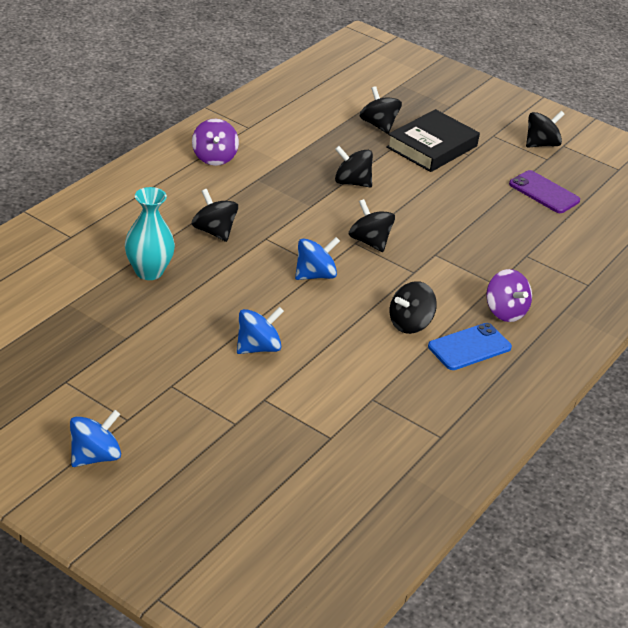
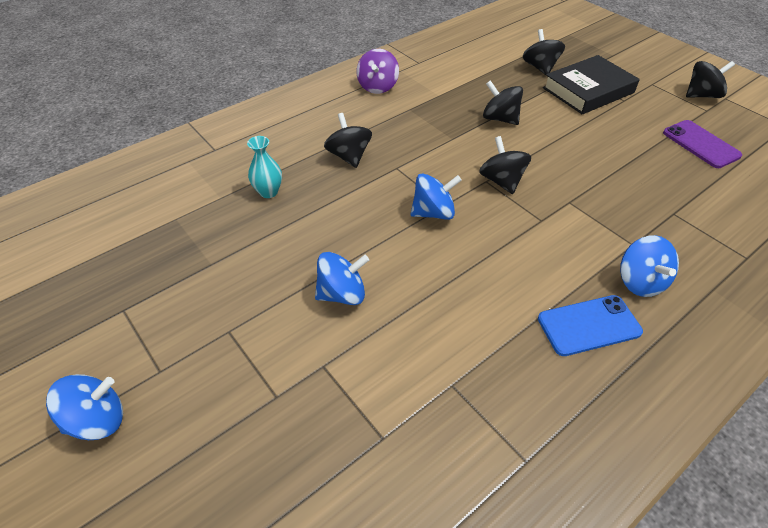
camera: 20 degrees right, 10 degrees up
turquoise vase [125,187,175,280] -> turquoise vase [247,136,282,198], size x0.67
black spinning top [390,281,437,334] -> none
purple spinning top [486,269,532,322] -> blue spinning top [620,235,679,297]

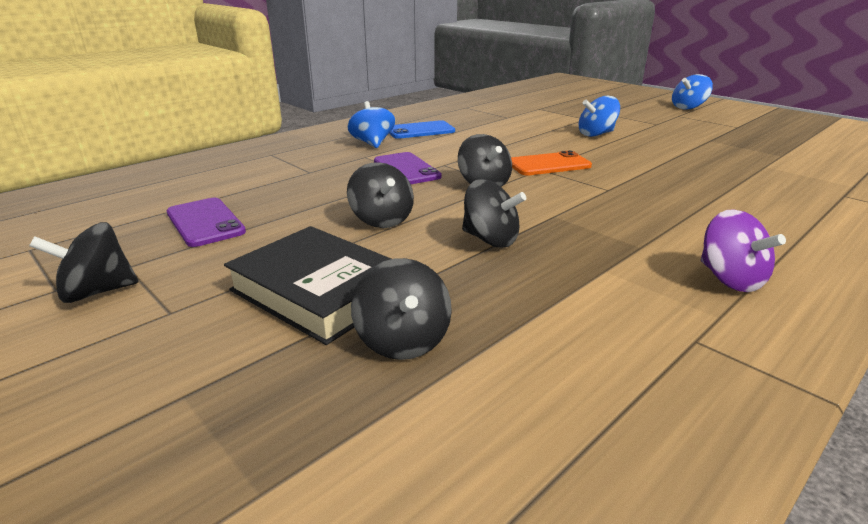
camera: 175 degrees right, 20 degrees down
turquoise vase [247,136,282,198] -> none
black spinning top [324,113,372,168] -> black spinning top moved to [347,162,414,228]
purple spinning top [357,49,399,94] -> purple spinning top turned 150 degrees clockwise [701,209,786,292]
blue spinning top [411,173,462,220] -> orange phone [511,151,592,175]
black book [543,55,640,115] -> black book turned 75 degrees clockwise [224,226,391,345]
none -> purple phone [374,152,442,184]

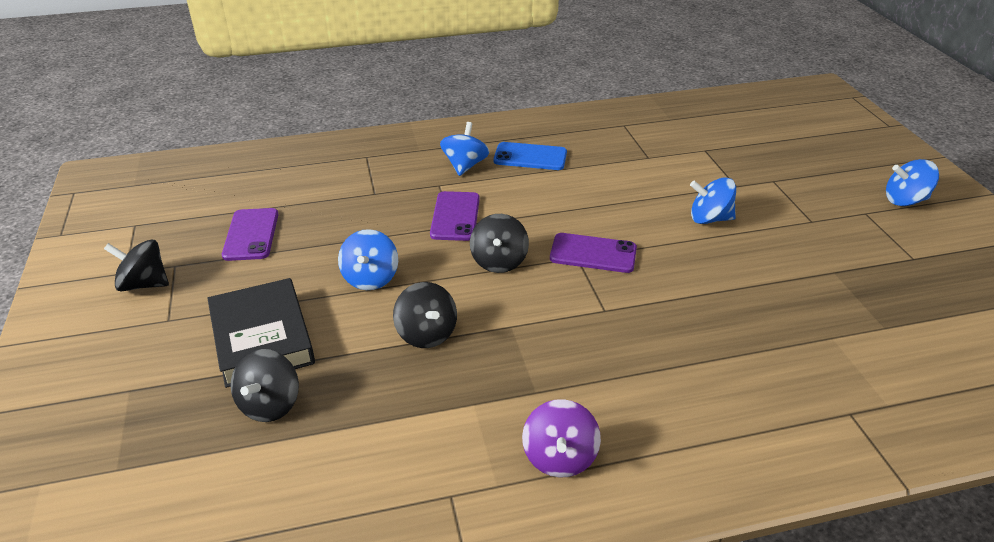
camera: 30 degrees right, 10 degrees up
black spinning top [347,162,414,228] -> blue spinning top [338,229,398,290]
orange phone [511,151,592,175] -> purple phone [550,233,637,273]

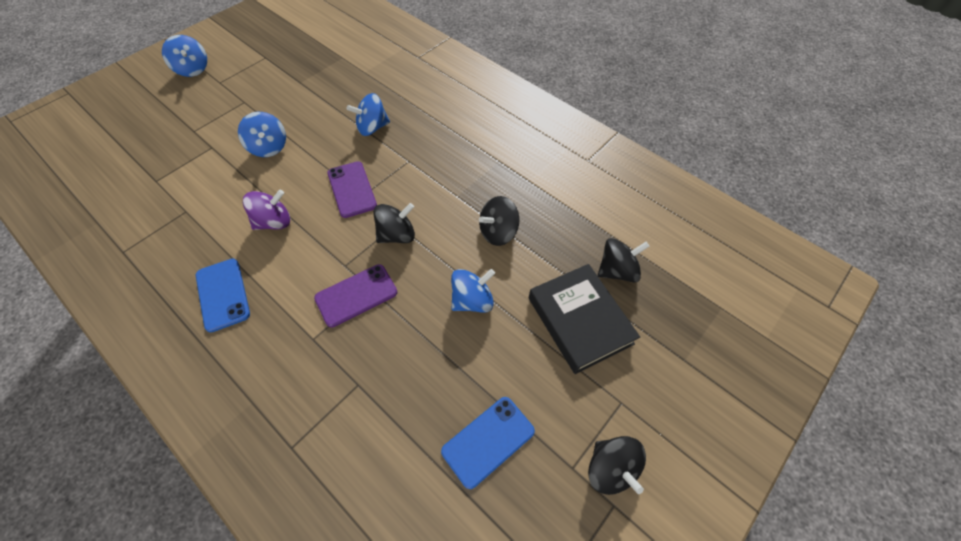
camera: 125 degrees left, 20 degrees up
black book [207,278,315,388] -> black book turned 60 degrees counterclockwise [529,264,640,374]
purple phone [222,208,278,261] -> blue phone [441,397,535,489]
black spinning top [393,282,457,348] -> black spinning top turned 150 degrees counterclockwise [479,196,519,246]
blue spinning top [440,122,489,176] -> blue spinning top moved to [346,93,390,136]
purple spinning top [522,399,601,478] -> purple spinning top moved to [243,190,290,230]

